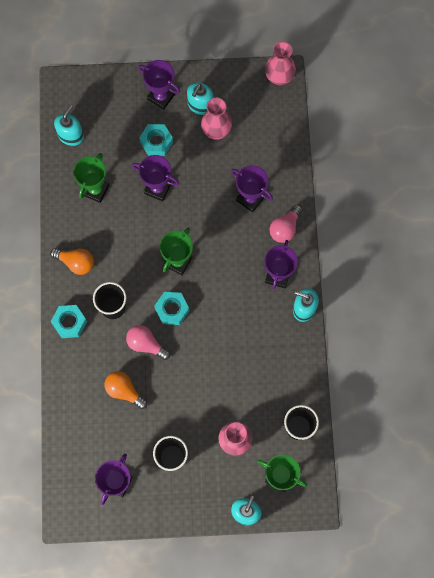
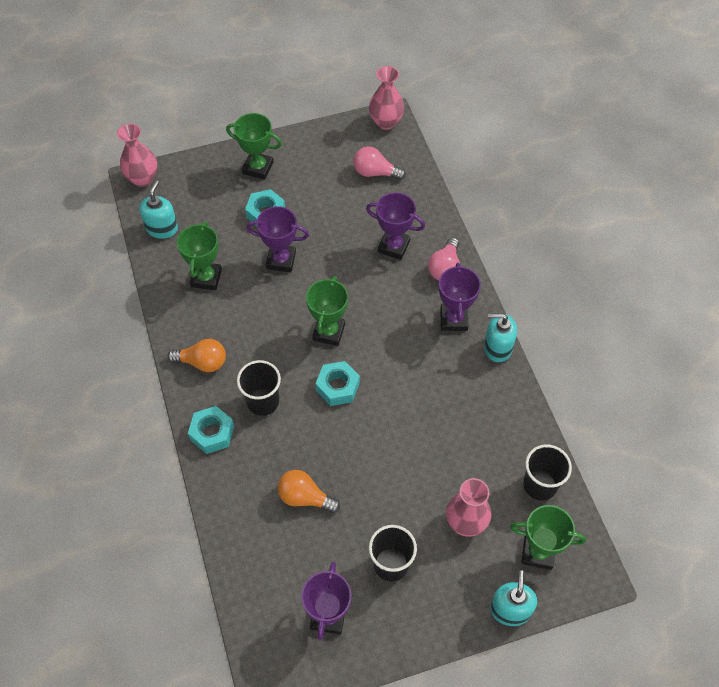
camera: 15 degrees left, 15 degrees down
pink light bulb [126,325,170,360] -> pink light bulb moved to [353,147,406,180]
purple trophy [138,60,180,110] -> green trophy [226,113,282,180]
turquoise soap dispenser [187,82,213,115] -> none
pink vase [201,98,232,140] -> pink vase moved to [117,123,158,187]

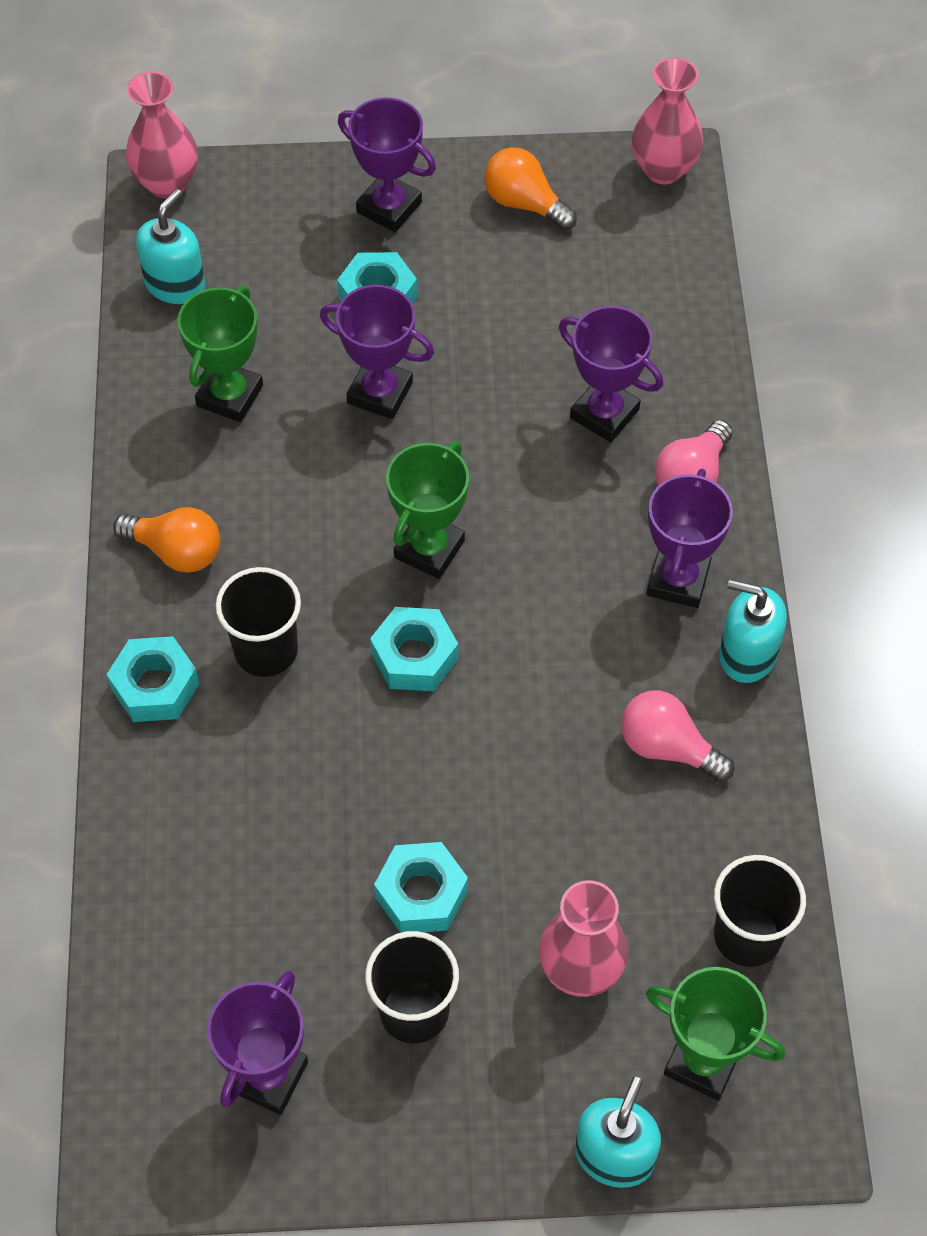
camera: 15 degrees right, 0 degrees up
green trophy [226,113,282,180] -> purple trophy [338,98,436,232]
orange light bulb [278,470,340,513] -> orange light bulb moved to [484,148,577,230]
pink light bulb [353,147,406,180] -> pink light bulb moved to [621,690,734,782]
none -> turquoise nut [374,842,468,933]

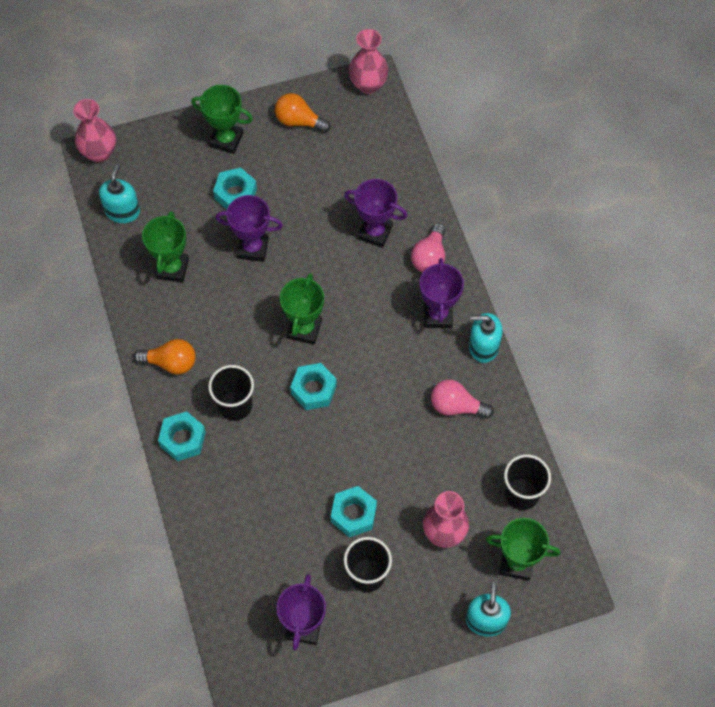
camera: 15 degrees left, 5 degrees up
purple trophy [338,98,436,232] -> green trophy [191,85,253,154]

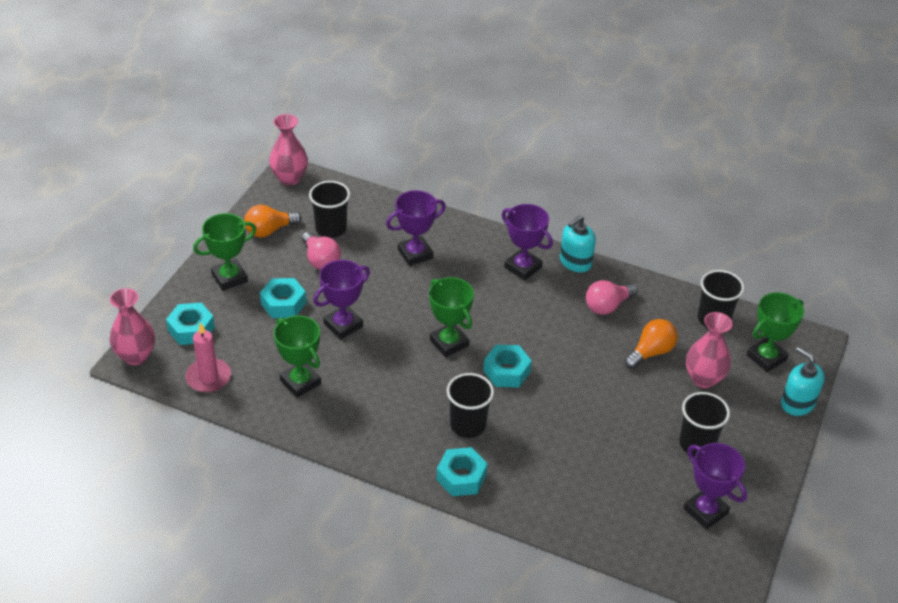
camera: 50 degrees left, 20 degrees down
turquoise soap dispenser [99,164,140,223] -> pink candle [185,322,231,393]
orange light bulb [134,339,196,374] -> orange light bulb moved to [624,319,678,369]
turquoise nut [331,486,377,537] -> turquoise nut moved to [166,303,215,345]
pink light bulb [411,223,445,272] -> pink light bulb moved to [302,232,341,270]
none -> black cup [309,181,350,238]

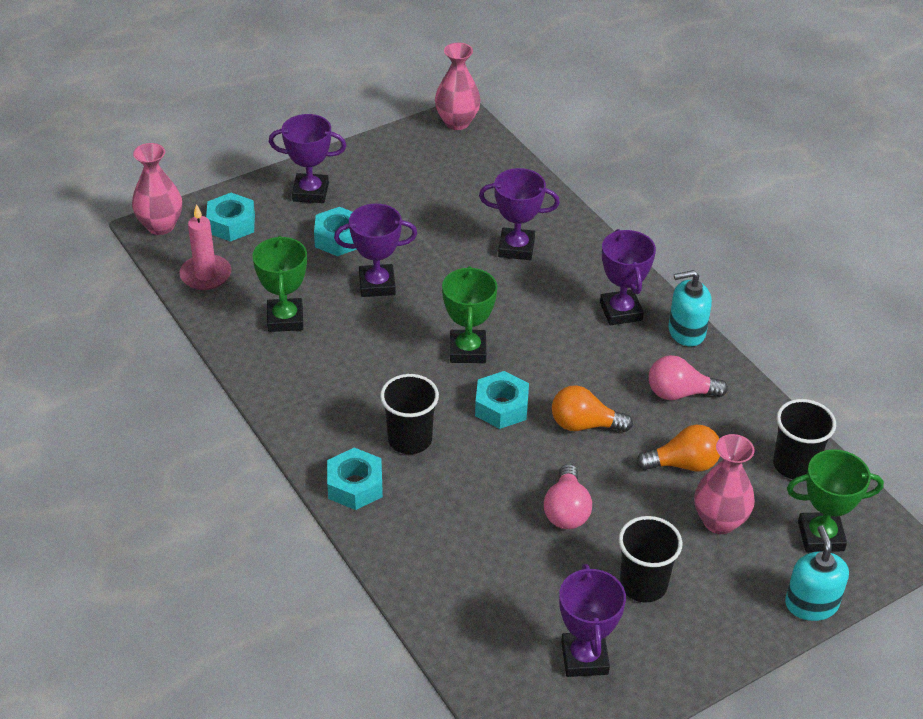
camera: 35 degrees right, 0 degrees up
green trophy [193,213,256,291] -> purple trophy [269,114,346,203]
orange light bulb [244,205,301,238] -> orange light bulb moved to [552,385,633,432]
pink light bulb [302,232,341,270] -> pink light bulb moved to [544,464,592,529]
black cup [309,181,350,238] -> none

